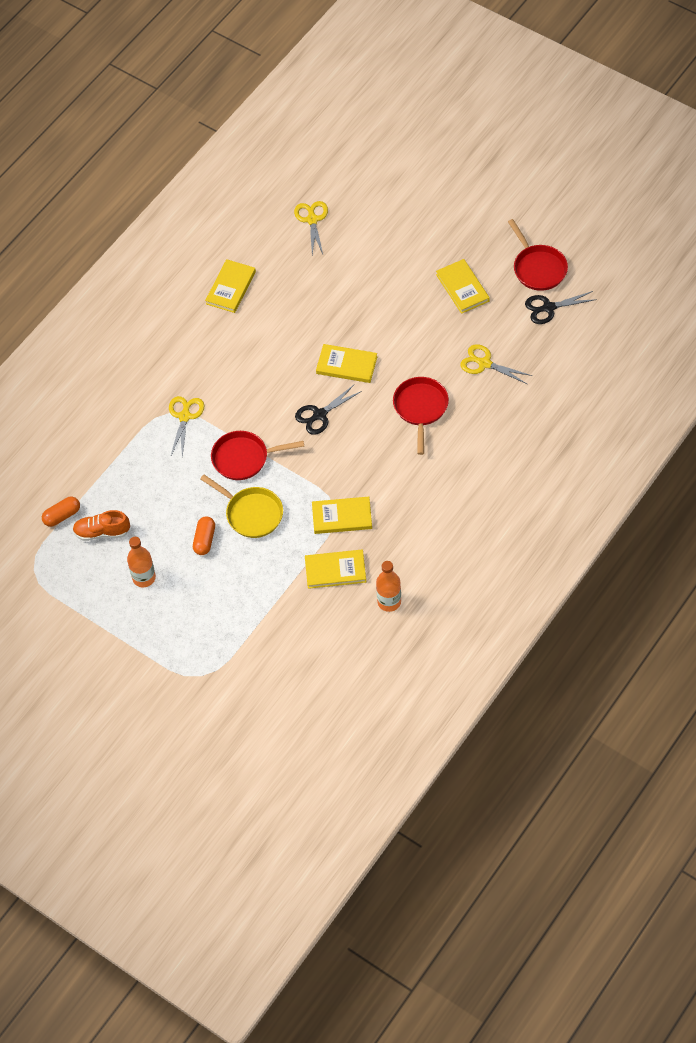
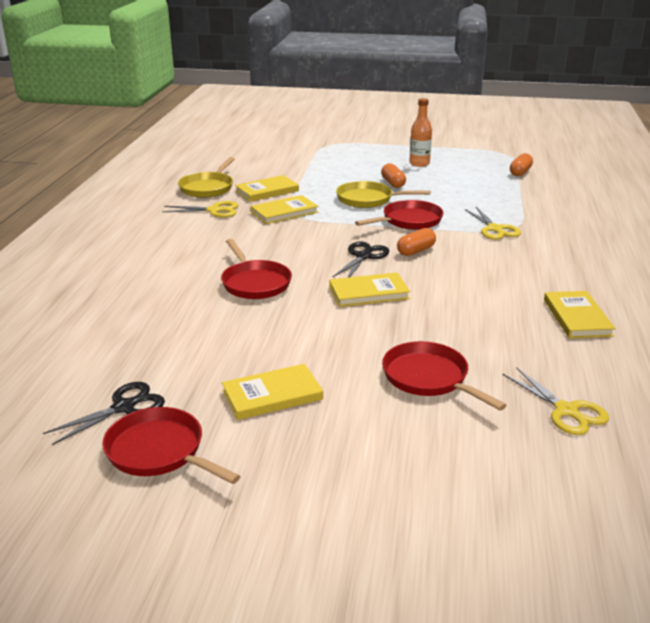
camera: 150 degrees right, 30 degrees down
orange shoe [73,510,130,541] -> none
orange bottle [376,561,401,612] -> yellow pan [178,157,234,198]
yellow book [436,259,490,314] -> yellow book turned 60 degrees counterclockwise [222,364,323,420]
yellow scissors [460,344,532,384] -> yellow scissors moved to [162,201,238,218]
none -> red pan [382,341,507,411]
none -> orange capsule [397,228,436,256]

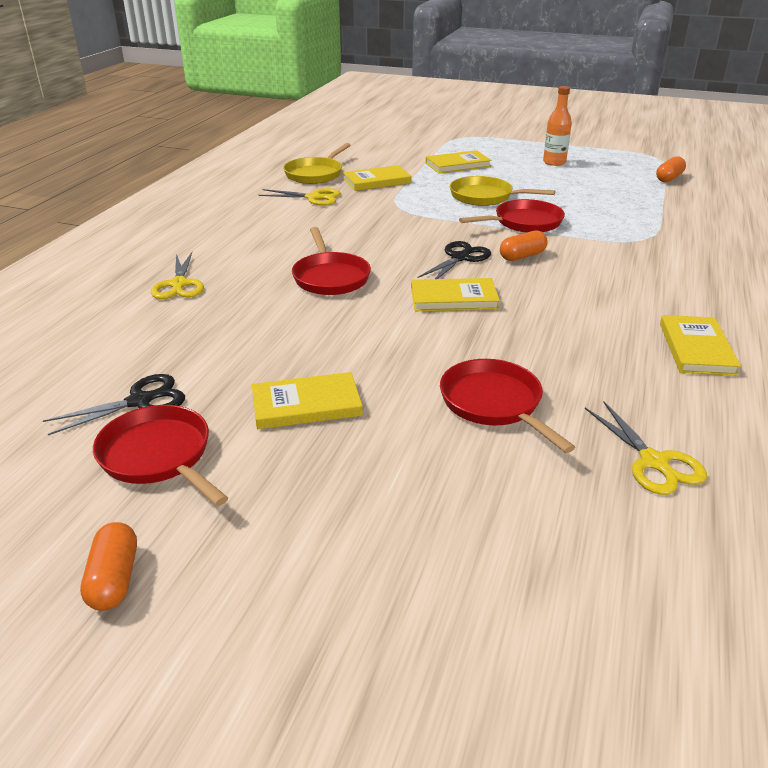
camera: 10 degrees right, 5 degrees up
yellow book [251,195,318,224] -> yellow book moved to [426,150,492,174]
orange capsule [381,163,406,188] -> orange capsule moved to [80,522,137,611]
yellow scissors [465,207,521,240] -> yellow scissors moved to [151,252,204,299]

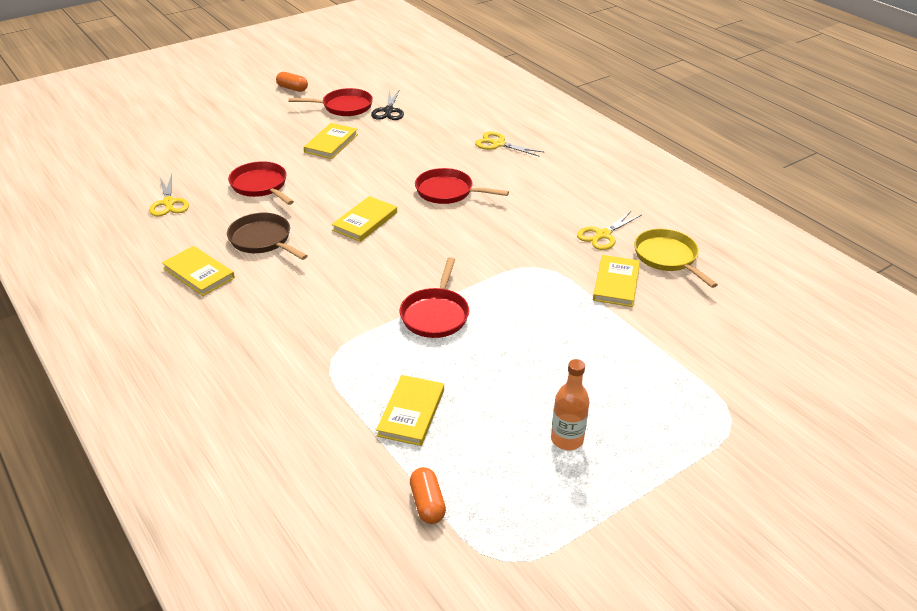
camera: 125 degrees right, 5 degrees up
black scissors [418,241,491,279] -> none
yellow book [426,150,492,174] -> yellow book moved to [376,375,444,446]
red pan [440,359,575,453] -> red pan turned 135 degrees counterclockwise [228,161,294,205]
yellow pan [450,176,555,206] -> none
orange capsule [500,230,548,261] -> none
yellow scissors [585,401,707,495] -> yellow scissors turned 120 degrees counterclockwise [149,174,189,217]
none -> brown pan [227,213,307,260]

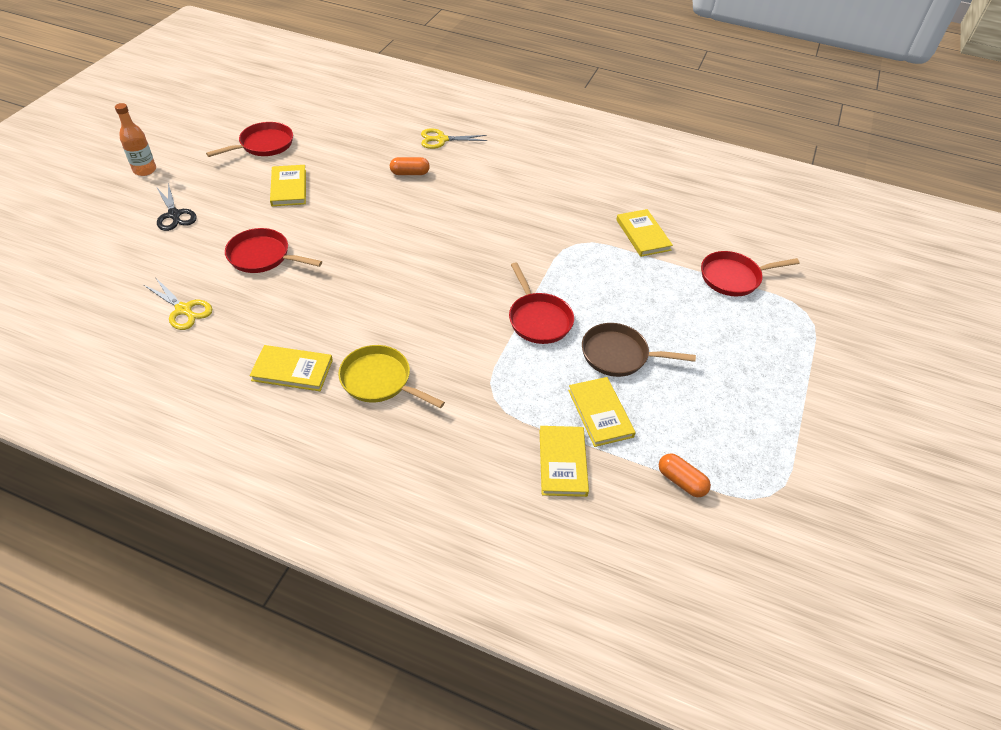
camera: 35 degrees left, 10 degrees up
brown pan [227,213,307,260] -> brown pan moved to [582,323,696,377]
orange capsule [276,72,308,92] -> orange capsule moved to [390,157,430,175]
yellow book [332,196,397,242] -> yellow book moved to [540,426,589,497]
black scissors [371,89,404,120] -> black scissors moved to [157,183,197,231]
red pan [415,168,509,204] -> red pan moved to [701,251,799,297]
orange bottle [551,359,590,450] -> orange bottle moved to [115,103,156,176]
yellow scissors [577,210,642,250] -> none
yellow pan [634,229,718,288] -> yellow pan moved to [338,345,445,409]

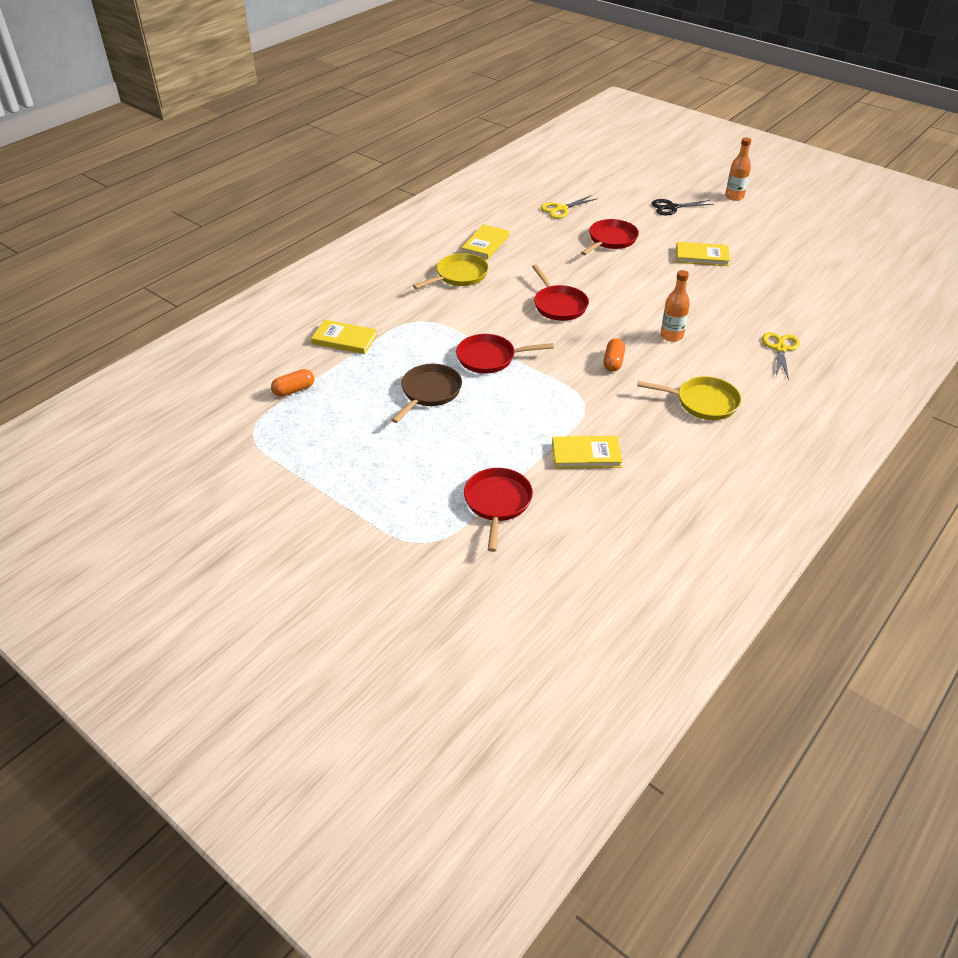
camera: 110 degrees right, 5 degrees down
red pan [206,122,293,157] -> red pan moved to [532,265,589,321]
orange capsule [390,157,430,175] -> orange capsule moved to [604,338,625,372]
yellow book [568,377,636,447] -> none
none -> yellow pan [638,376,741,420]
none -> orange bottle [660,270,690,342]

